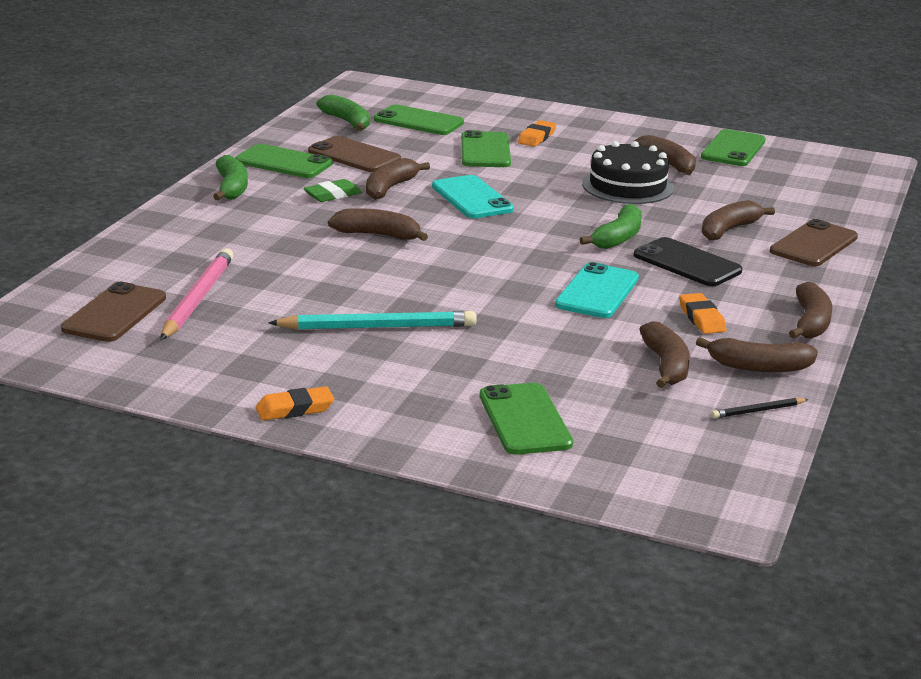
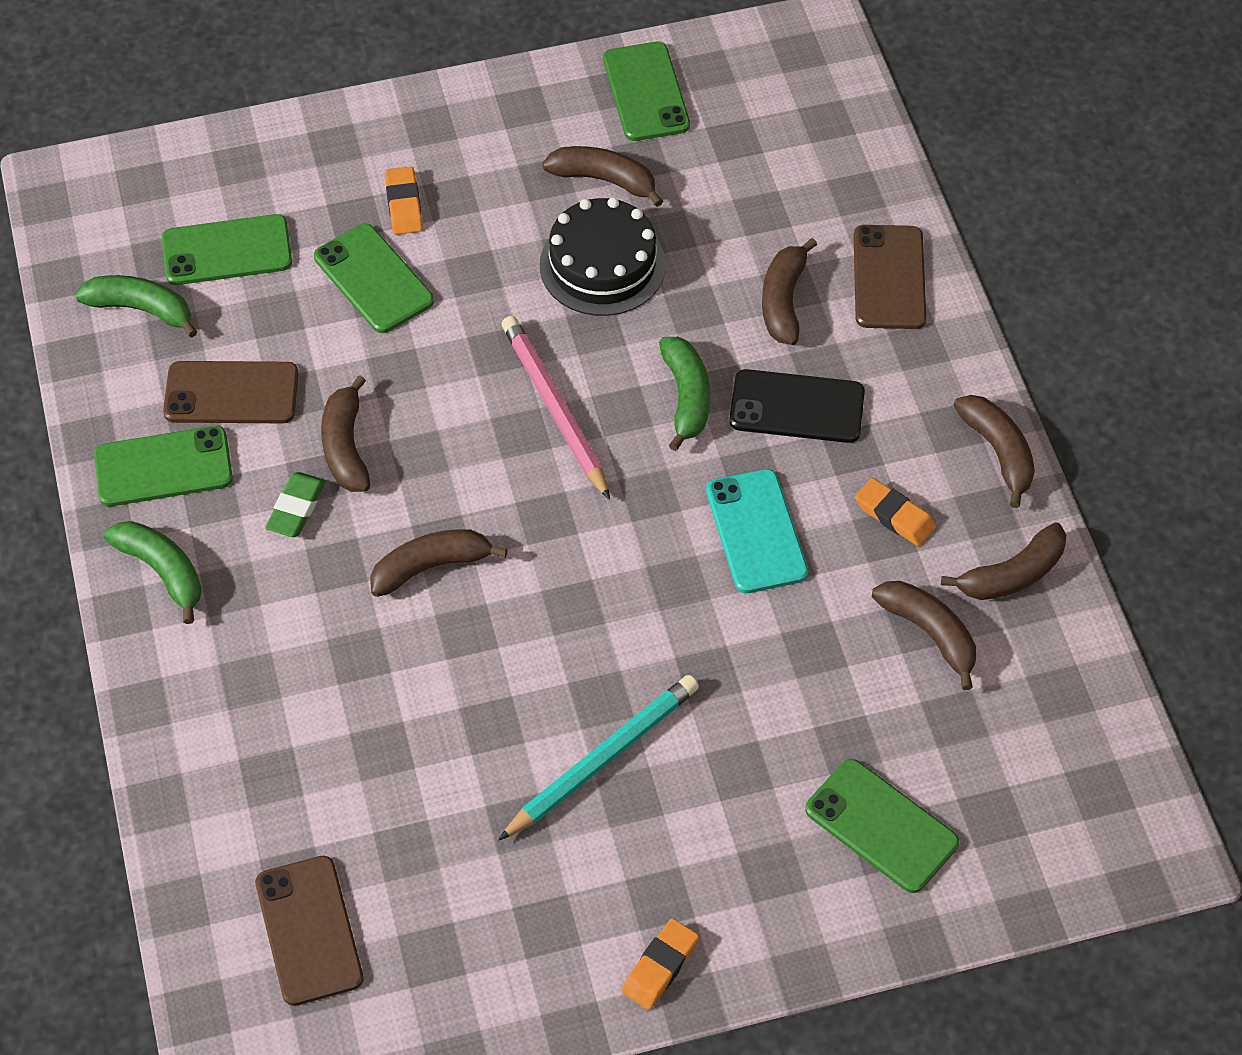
camera: 35 degrees left, 30 degrees up
pink pencil [160,249,234,340] -> pink pencil moved to [502,316,610,500]
turquoise phone [432,175,514,218] -> none
black pencil [711,398,809,419] -> none

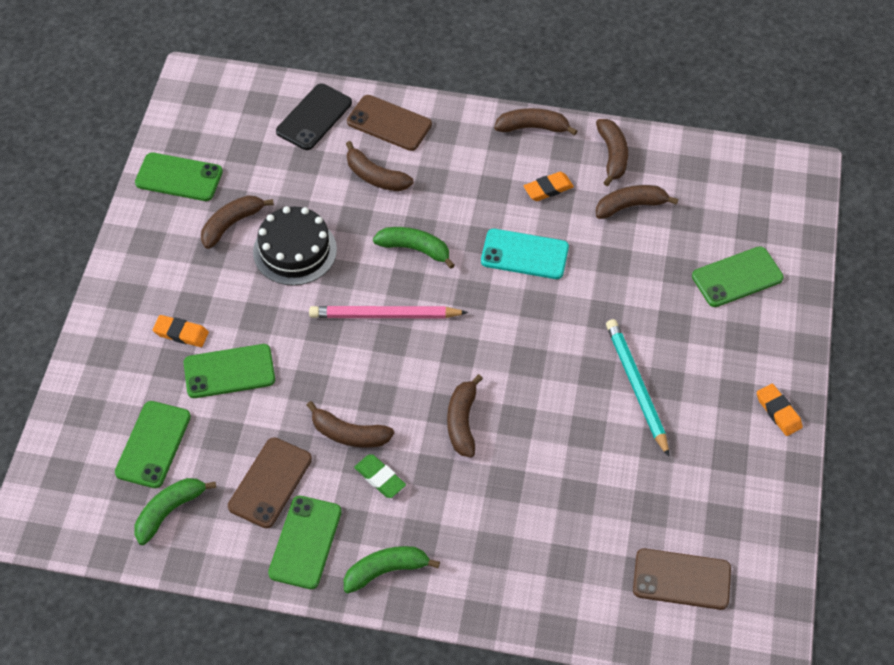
camera: 65 degrees left, 0 degrees up
black phone [729,369,865,443] -> black phone moved to [276,84,352,150]

